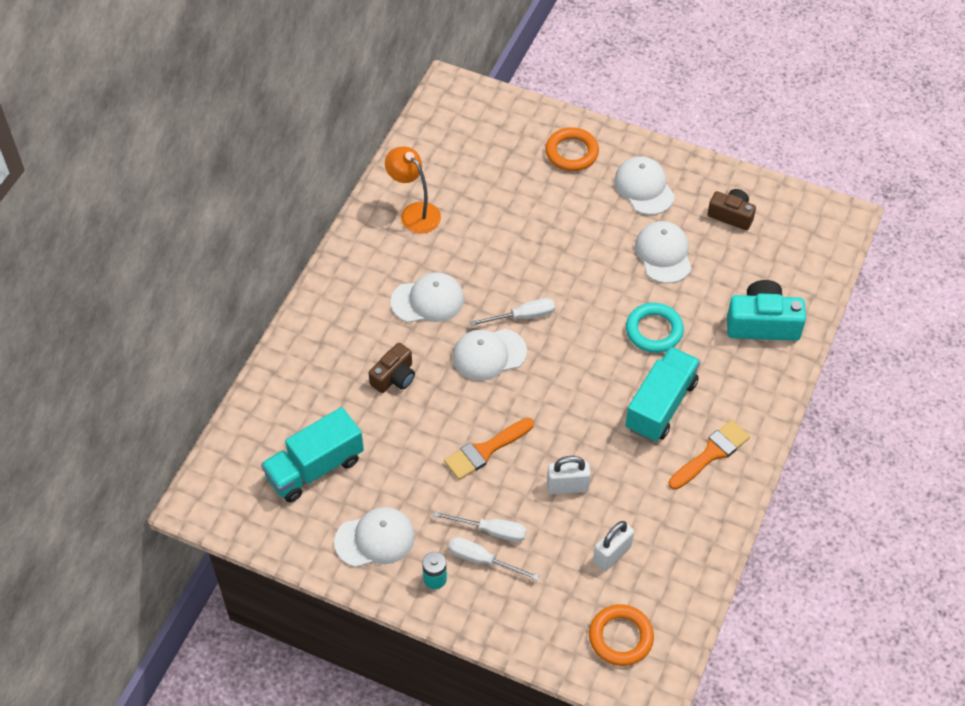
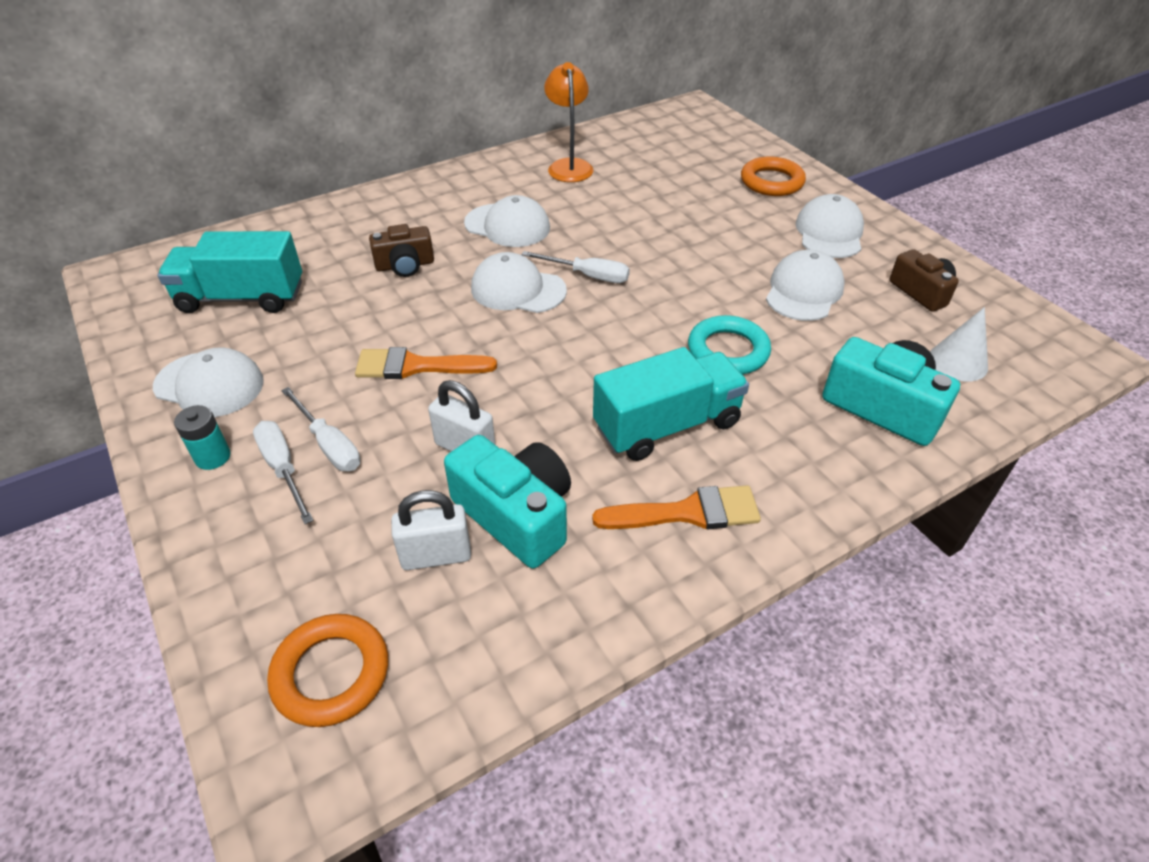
camera: 35 degrees right, 10 degrees down
none -> turquoise camera [444,435,571,568]
none -> white cone [930,307,988,382]

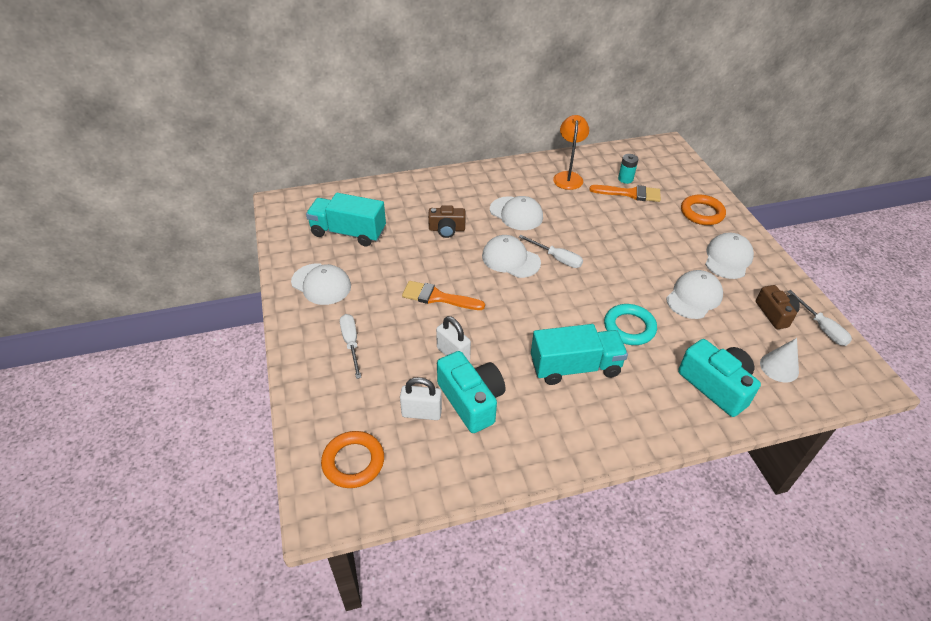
camera: 15 degrees right, 0 degrees up
turquoise battery [174,405,231,470] -> turquoise battery moved to [618,154,638,184]
white screwdriver [281,387,361,471] -> white screwdriver moved to [787,290,852,346]
orange brush [592,485,761,529] -> orange brush moved to [589,185,661,202]

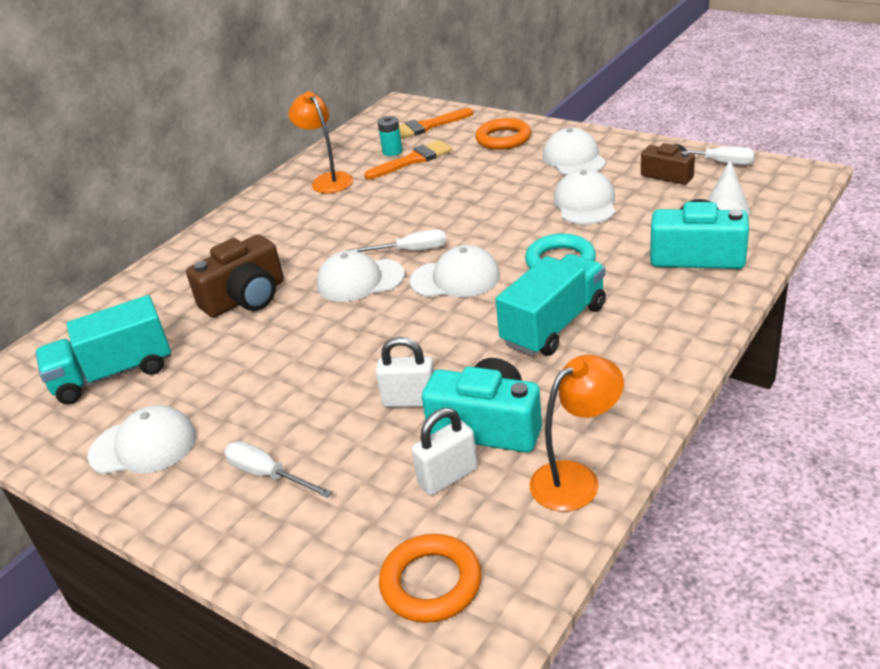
camera: 35 degrees left, 10 degrees down
orange brush [402,281,485,310] -> orange brush moved to [399,108,473,139]
brown camera [428,205,466,238] -> brown camera [186,234,284,318], size x1.57
white cap [490,196,543,230] -> white cap moved to [410,245,500,297]
none -> orange lamp [530,355,624,512]

